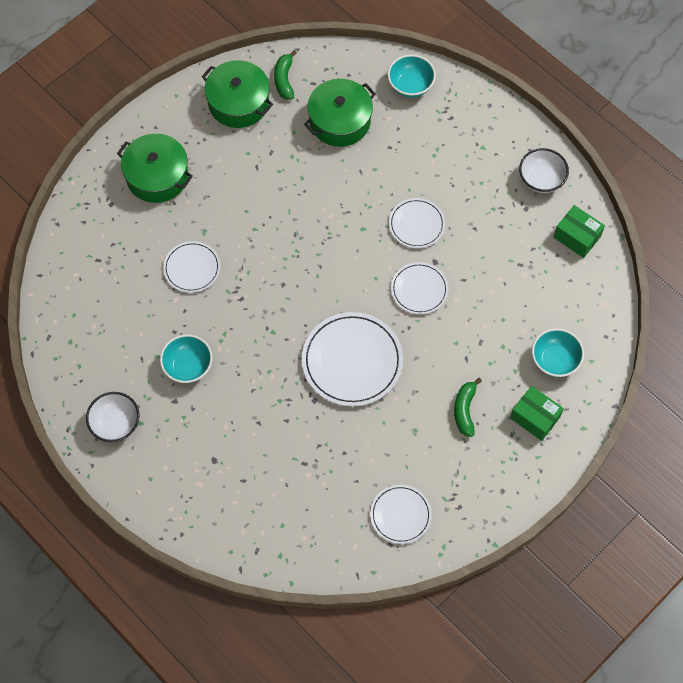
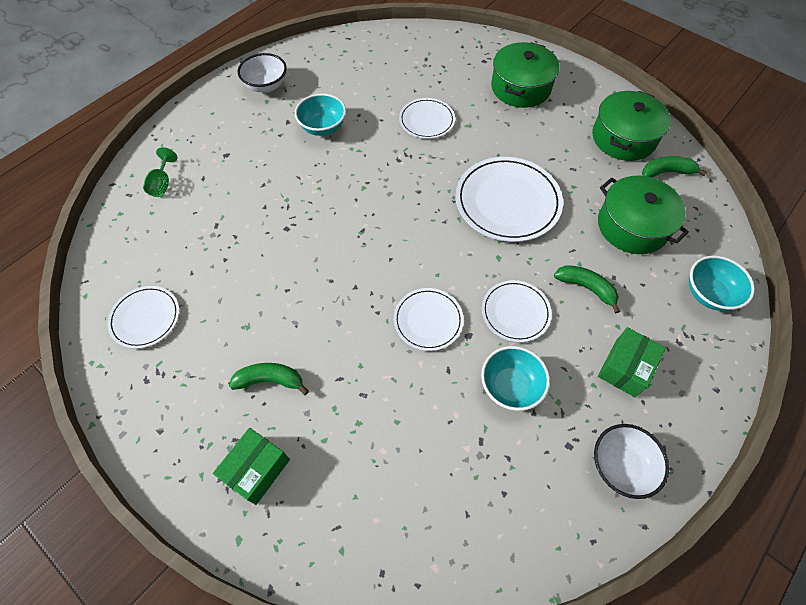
camera: 85 degrees right, 5 degrees down
white plate [302,312,403,406] -> white plate moved to [455,157,563,242]
turquoise bowl [532,328,584,377] -> turquoise bowl moved to [481,346,550,411]
green box [553,205,605,258] -> green box moved to [598,327,666,397]
none -> green goblet [143,147,177,197]
none -> green banana [554,265,620,314]

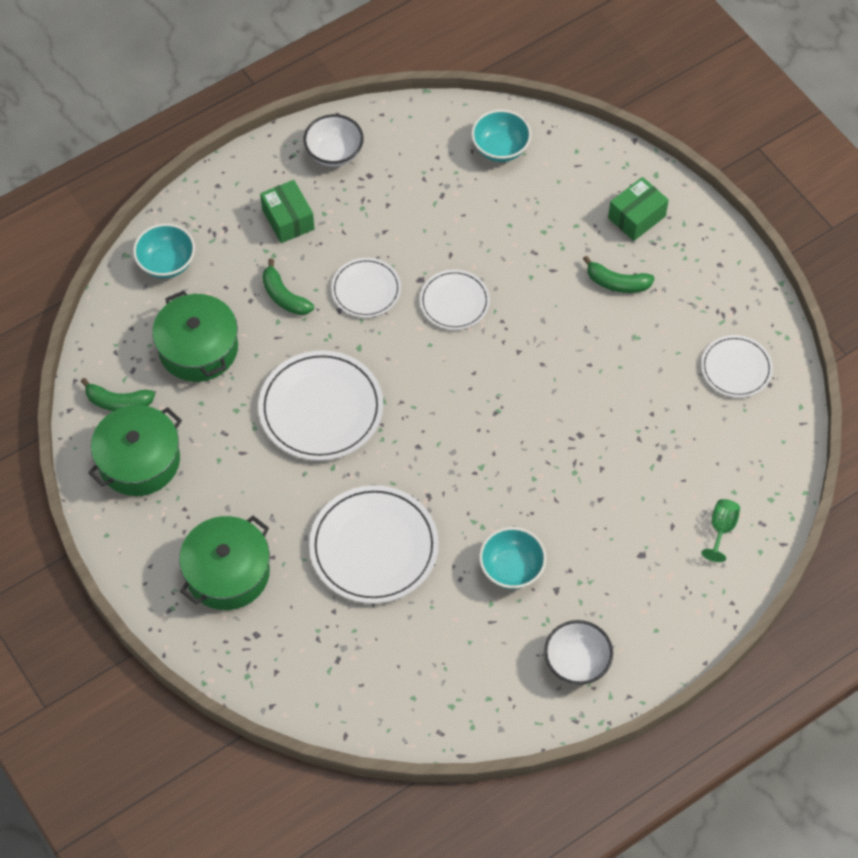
camera: 165 degrees left, 0 degrees up
white plate [399,98,455,139] -> white plate [309,485,439,604], size x1.72
turquoise bowl [481,346,550,411] -> turquoise bowl moved to [471,110,531,162]
green box [598,327,666,397] -> green box turned 75 degrees counterclockwise [260,180,315,243]

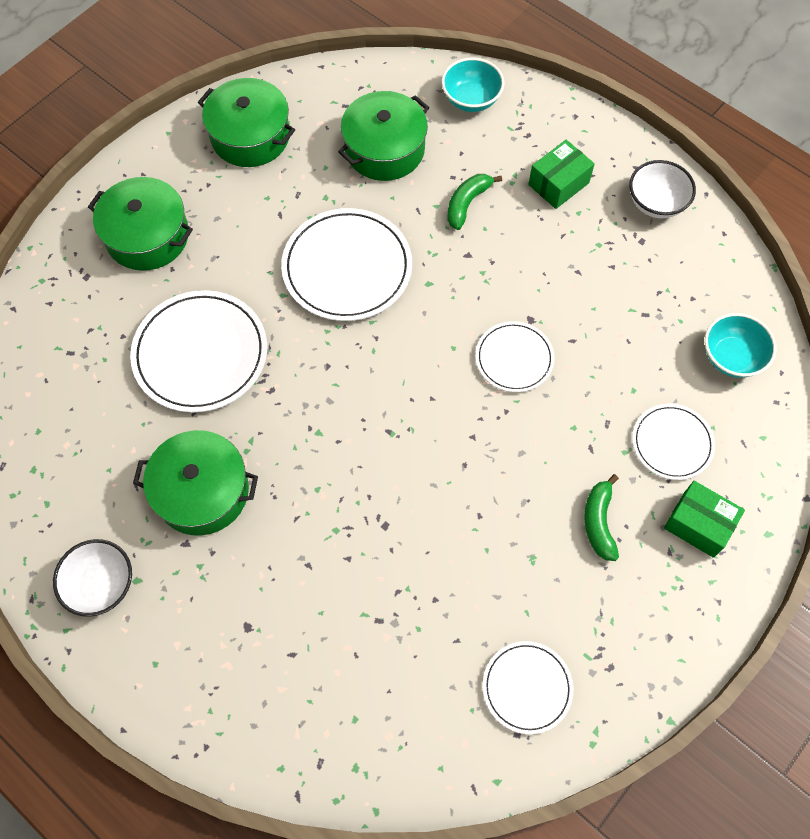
camera: 75 degrees right, 5 degrees up
green banana [81,378,155,411] -> none
white plate [331,258,401,318] -> white plate moved to [632,404,715,480]
turquoise bowl [479,527,546,589] -> green pot [133,430,258,536]
green goblet [701,499,740,562] -> none

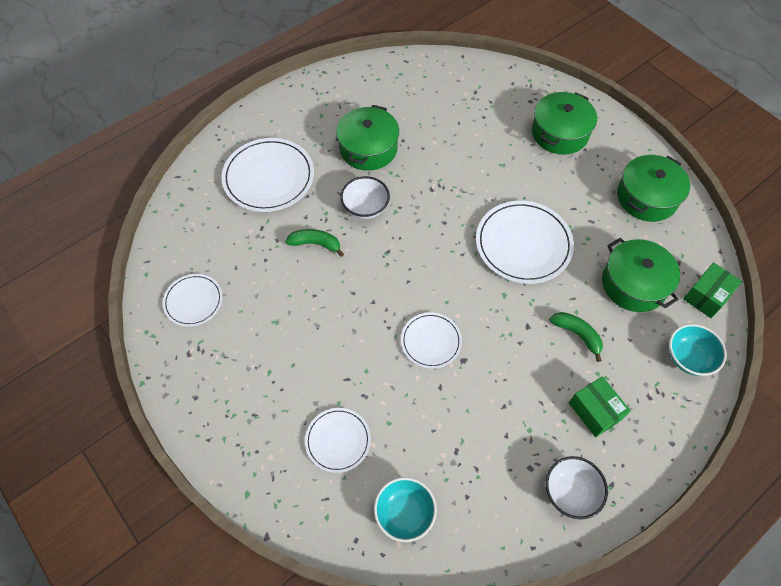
camera: 100 degrees right, 5 degrees down
white bowl [53,539,132,617] -> white bowl moved to [340,176,390,219]
white plate [130,290,267,413] -> white plate moved to [221,138,314,212]
green banana [584,474,619,561] -> green banana moved to [286,229,344,257]
green box [664,481,745,558] -> green box moved to [683,262,742,318]

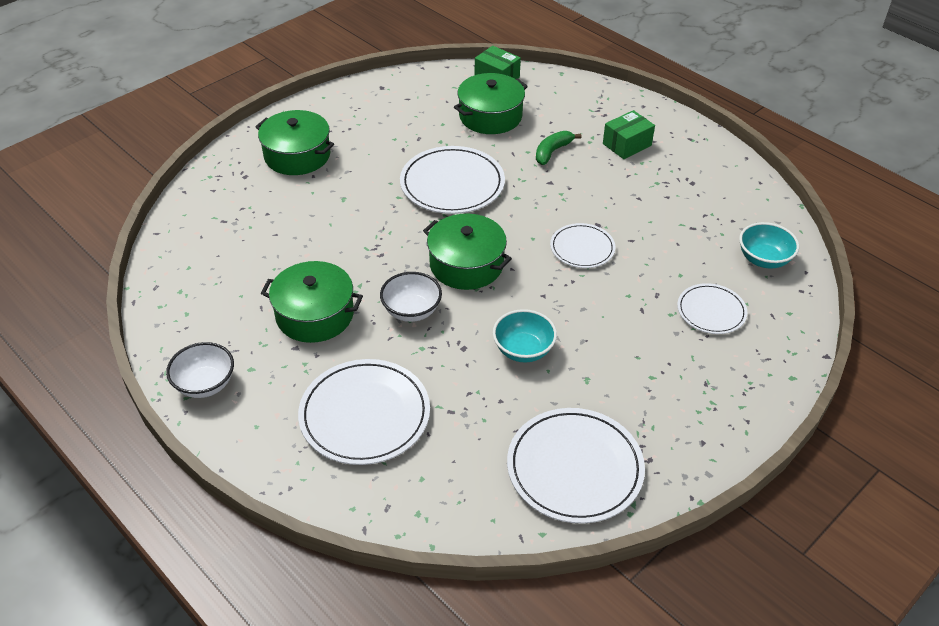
camera: 95 degrees left, 15 degrees down
white plate [163,274,223,327] -> white plate [507,408,645,524], size x1.72
green banana [286,229,344,257] -> none
white bowl [546,456,608,519] -> white bowl moved to [166,342,234,398]
green pot [617,155,690,222] -> green pot moved to [423,214,512,290]
turquoise bowl [669,324,727,376] -> turquoise bowl moved to [493,309,557,362]

